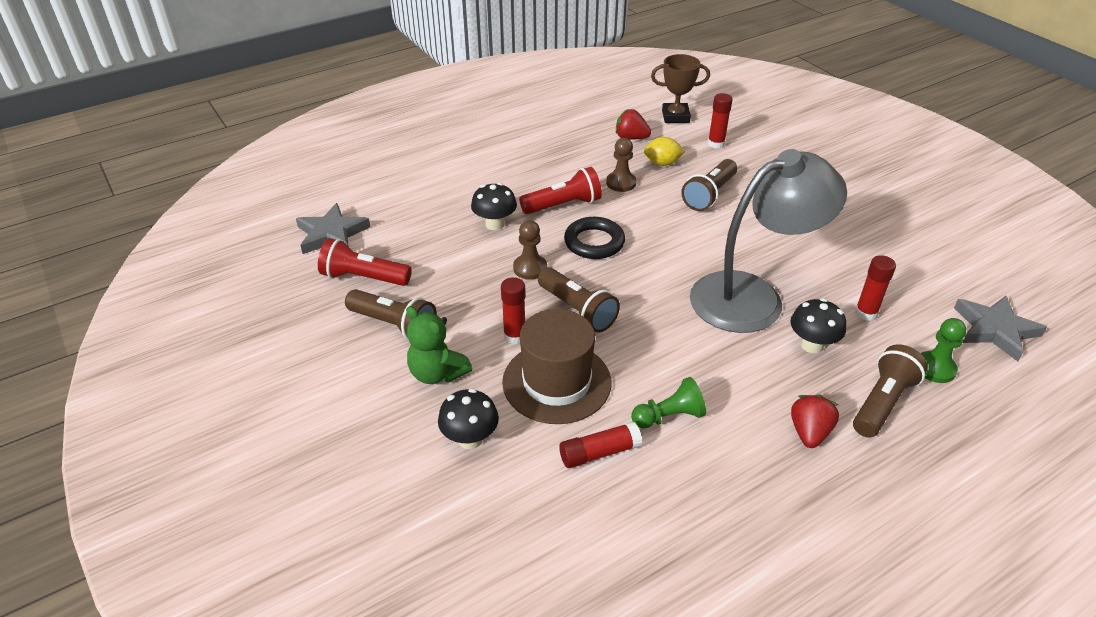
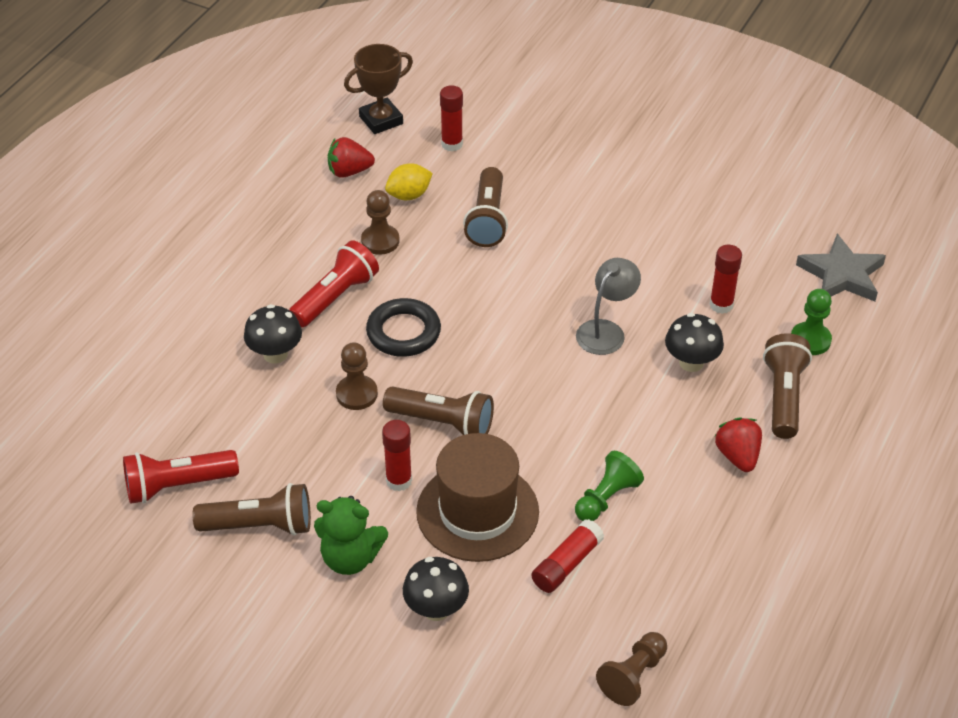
camera: 30 degrees left, 5 degrees up
grey star [296,203,371,254] -> none
grey lamp [690,149,847,333] -> grey lamp [576,258,641,355], size x0.47
none -> brown pawn [596,632,667,706]

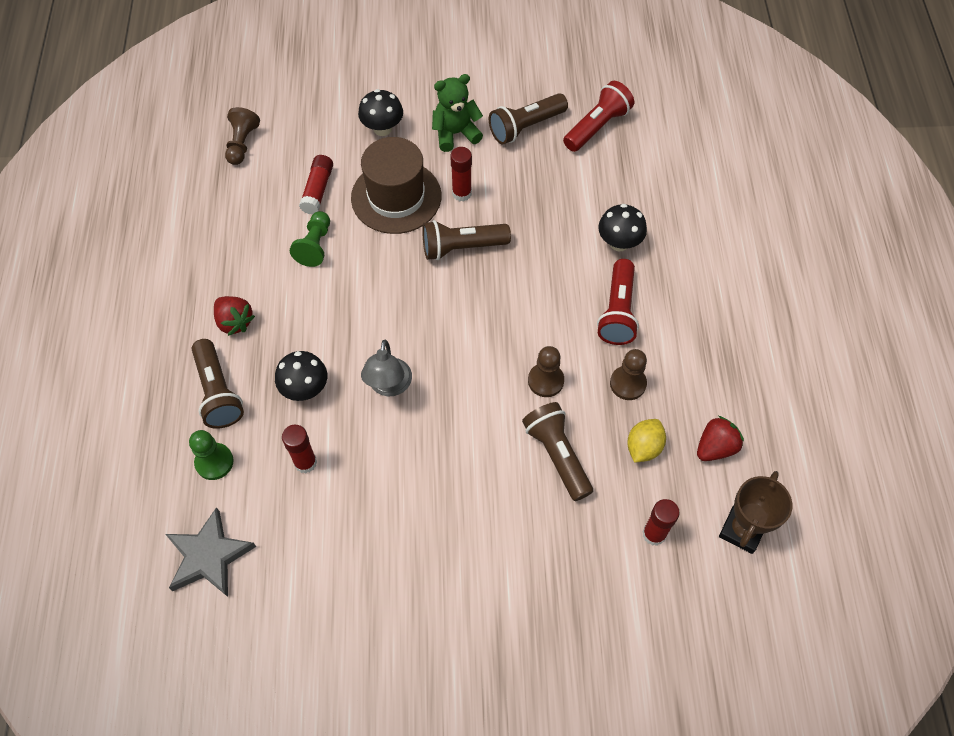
camera: 150 degrees right, 15 degrees up
brown pawn [336,342,378,410] -> brown pawn moved to [528,346,564,397]
black ring [366,298,441,357] -> none

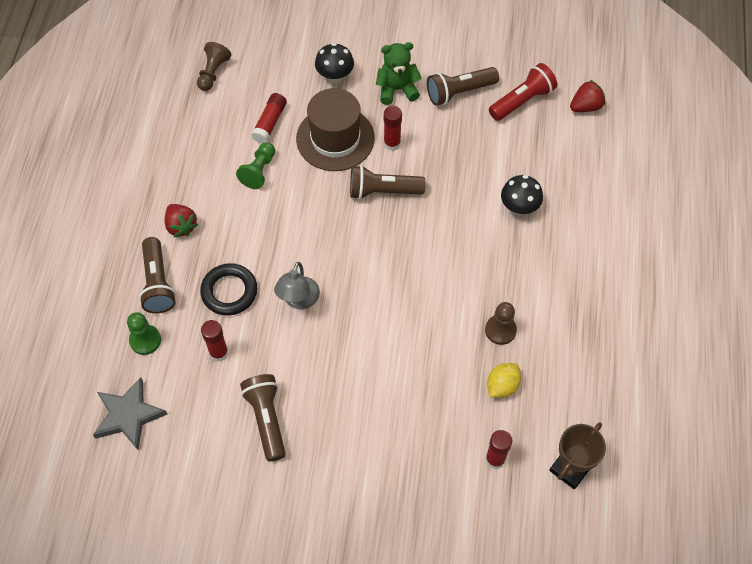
camera: 10 degrees right, 0 degrees up
black mushroom [275,351,327,401] -> black ring [200,263,257,316]
brown flashlight [522,402,593,501] -> brown flashlight moved to [240,374,286,461]
brown pawn [528,346,564,397] -> none
red flashlight [597,259,639,345] -> none
red strawberry [697,416,744,461] -> red strawberry moved to [570,80,605,112]

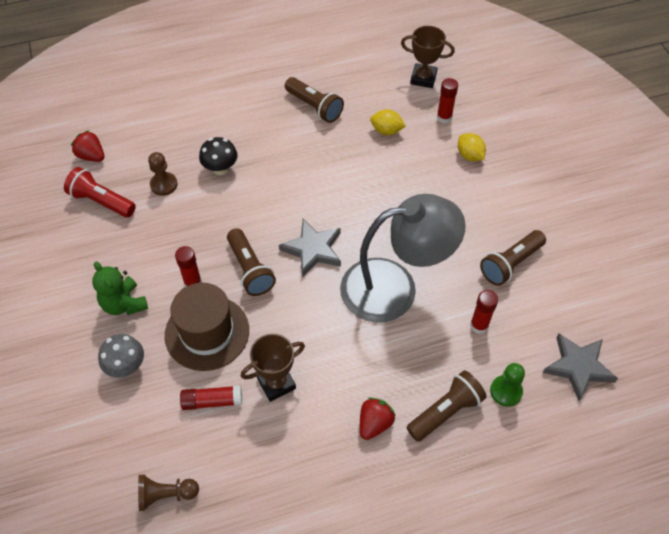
camera: 115 degrees left, 5 degrees down
black ring [200,263,257,316] -> none
green pawn [236,142,275,189] -> brown trophy [241,334,305,402]
grey lamp [274,262,320,309] -> grey lamp [340,194,466,323], size x2.12
black mushroom [315,43,354,83] -> grey mushroom [98,334,144,378]
brown flashlight [427,67,499,106] -> brown flashlight moved to [285,77,344,123]
brown pawn [485,302,517,345] -> brown pawn moved to [148,152,178,196]
none -> grey star [279,219,341,278]
none -> yellow lemon [458,133,486,161]

